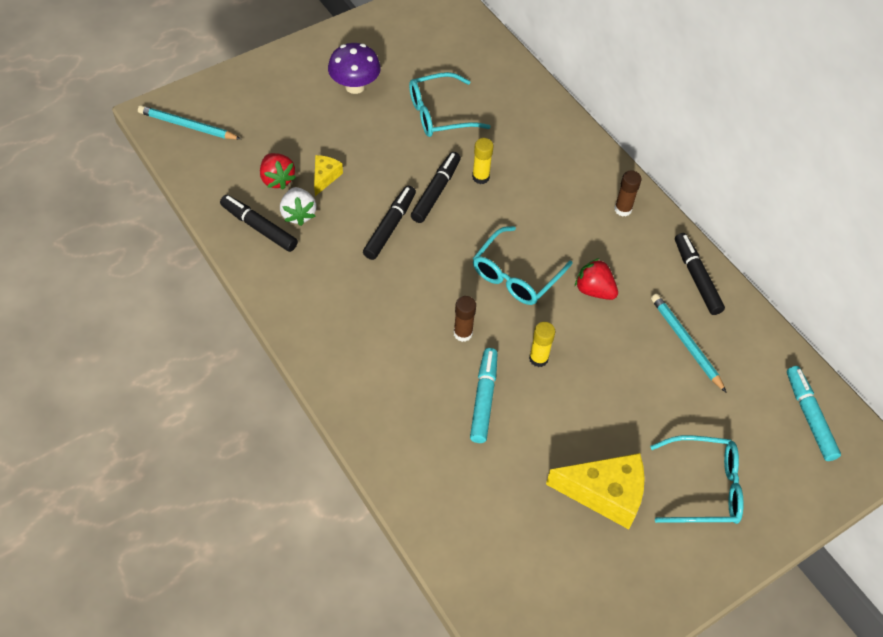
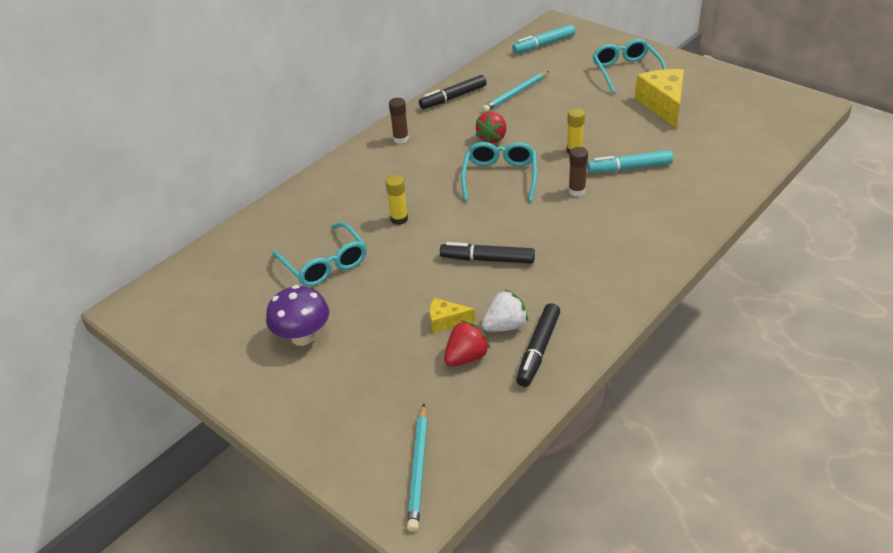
camera: 100 degrees left, 15 degrees down
black marker [411,152,461,223] -> none
turquoise glasses [473,226,573,305] -> turquoise glasses turned 105 degrees counterclockwise [461,142,537,202]

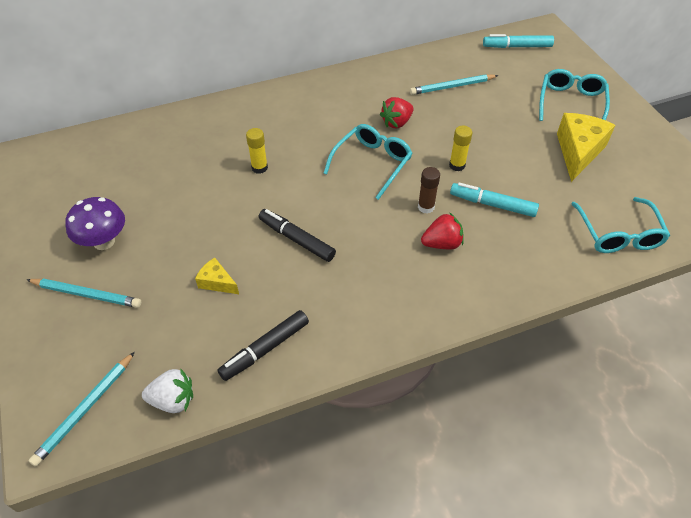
camera: 25 degrees right, 10 degrees up
turquoise glasses [272,222,367,287] -> turquoise glasses moved to [571,197,670,253]
brown glue stick [389,98,409,144] -> none
black marker [419,75,487,109] -> none
red strawberry [444,320,490,366] -> red strawberry moved to [421,212,464,249]
white strawberry [481,290,528,332] -> white strawberry moved to [142,368,193,413]
none -> turquoise pencil [26,278,141,308]

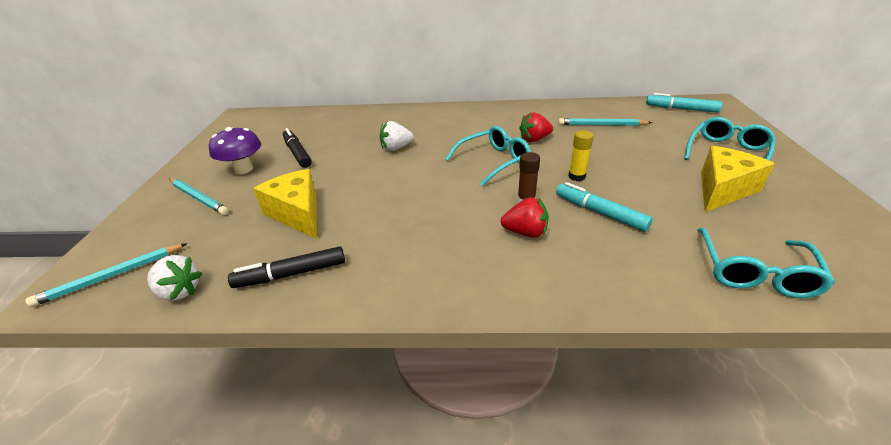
camera: 25 degrees right, 15 degrees down
yellow cheese [195,258,239,294] -> yellow cheese [253,169,317,239], size x1.93
yellow glue stick [246,128,268,174] -> white strawberry [380,121,414,151]
black marker [259,209,336,262] -> black marker moved to [283,128,312,168]

